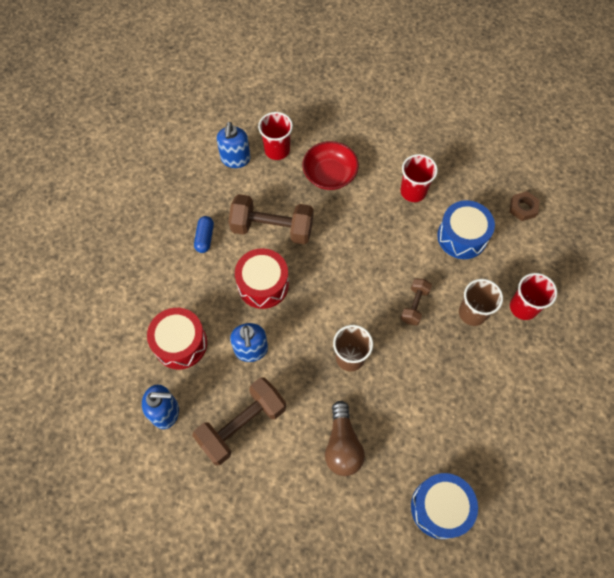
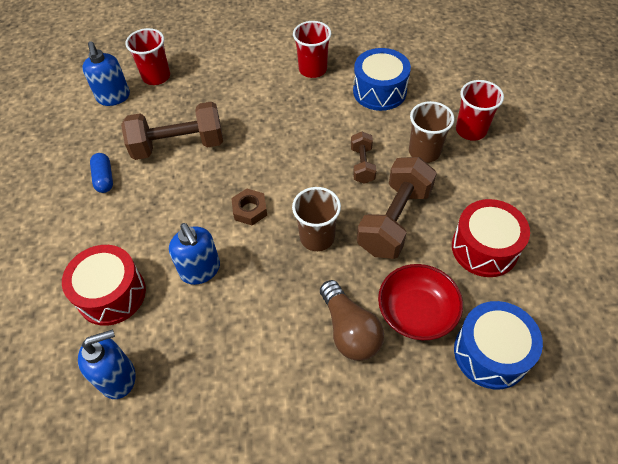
camera: 20 degrees left, 10 degrees down
brown dumbbell [192,377,286,465] -> brown dumbbell moved to [357,157,437,259]
red drum [235,248,289,309] -> red drum moved to [452,199,530,277]
red bowl [302,141,359,190] -> red bowl moved to [378,264,463,340]
brown nut [510,191,540,221] -> brown nut moved to [231,189,267,225]

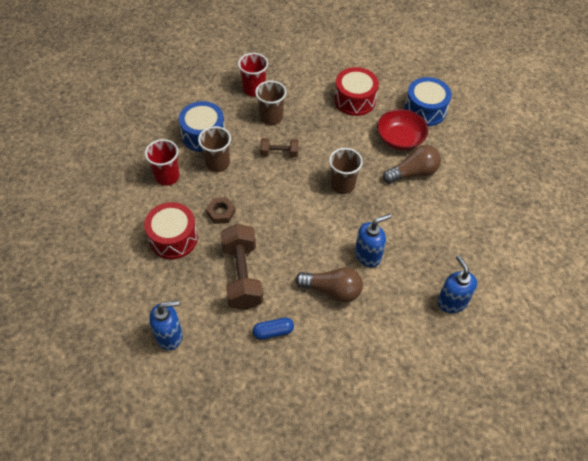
camera: 90 degrees left, 0 degrees up
red drum [62,245,146,326] -> red drum moved to [144,202,198,259]
red cup [125,28,170,85] -> none
brown nut [231,189,267,225] -> brown nut moved to [206,197,236,224]
brown dumbbell [357,157,437,259] -> none
none -> brown cup [198,126,231,172]
none -> brown light bulb [295,267,363,303]

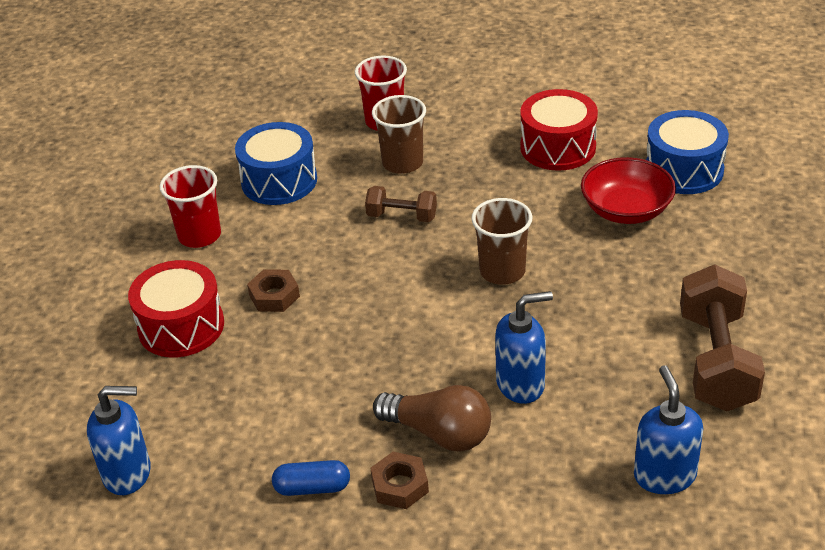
camera: 15 degrees right, 15 degrees down
brown cup [198,126,231,172] -> none
brown dumbbell [220,224,263,310] -> brown dumbbell moved to [680,265,765,411]
brown light bulb [383,145,441,184] -> none
none -> brown nut [370,452,429,509]

